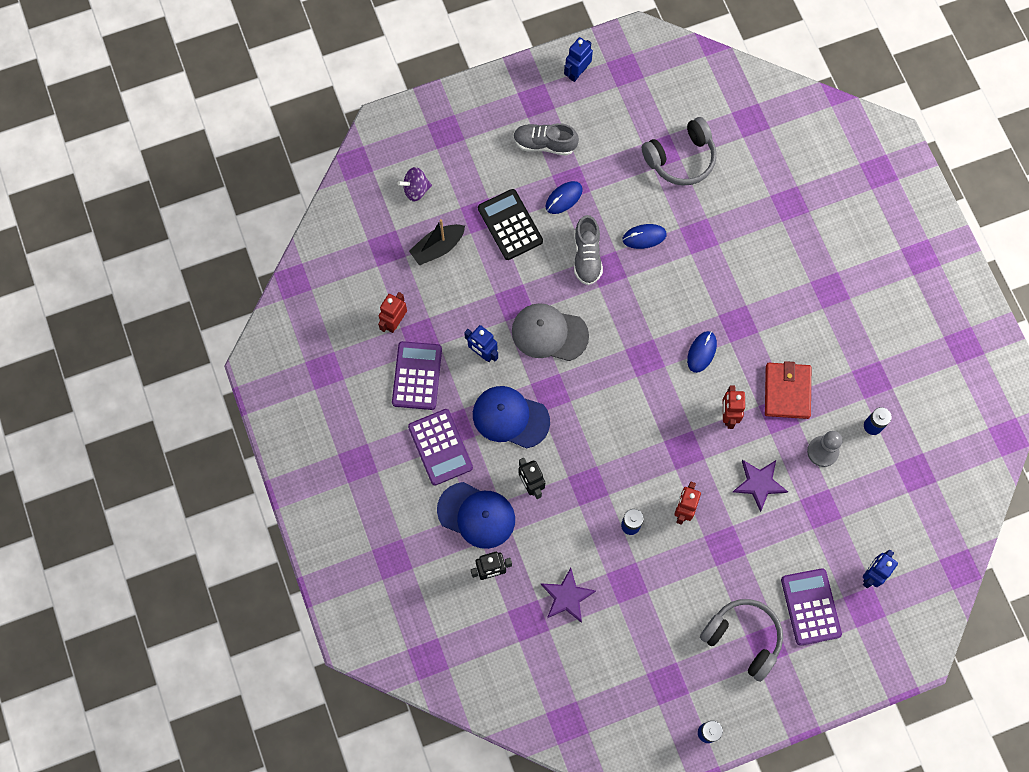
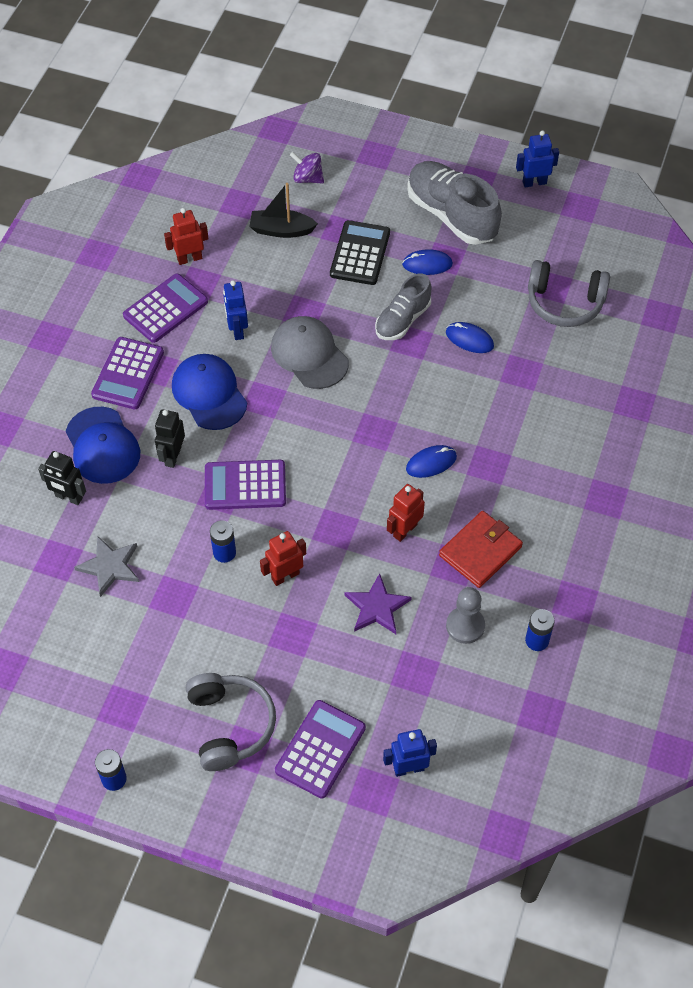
camera: 40 degrees right, 15 degrees down
grey shoe [513,123,579,156] -> grey shoe [407,161,502,245], size x1.62
purple star [541,568,596,623] -> grey star [74,536,139,597]
none -> purple calculator [205,460,286,510]

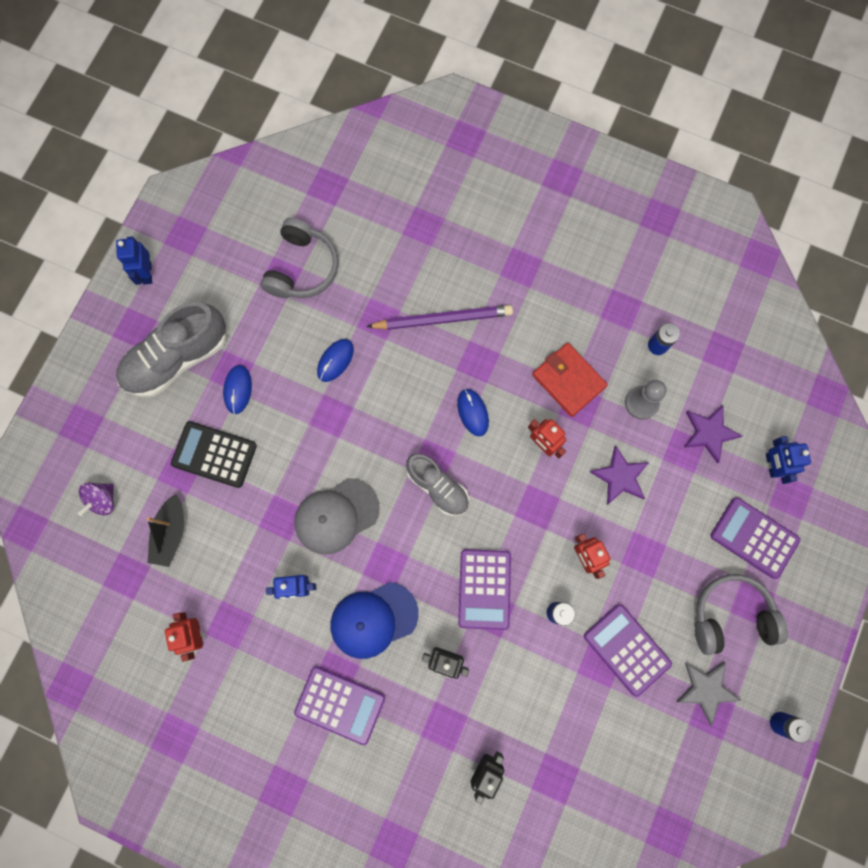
camera: 85 degrees left, 20 degrees up
blue cap [66,407,140,484] -> none
grey star [74,536,139,597] -> grey star moved to [676,662,742,726]
purple calculator [123,274,208,343] -> purple calculator moved to [584,604,672,697]
grey shoe [375,273,432,340] -> grey shoe moved to [406,453,469,516]
none -> purple pencil [366,305,513,330]
none -> purple star [683,405,742,463]

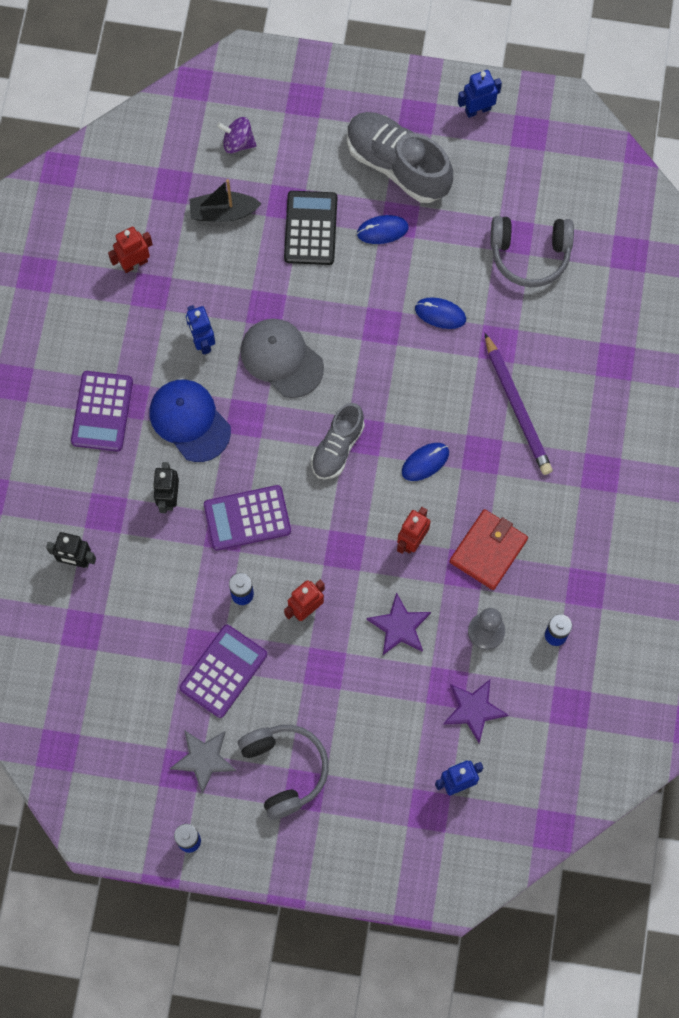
camera: 75 degrees right, 5 degrees down
purple calculator [711,497,800,579] -> none

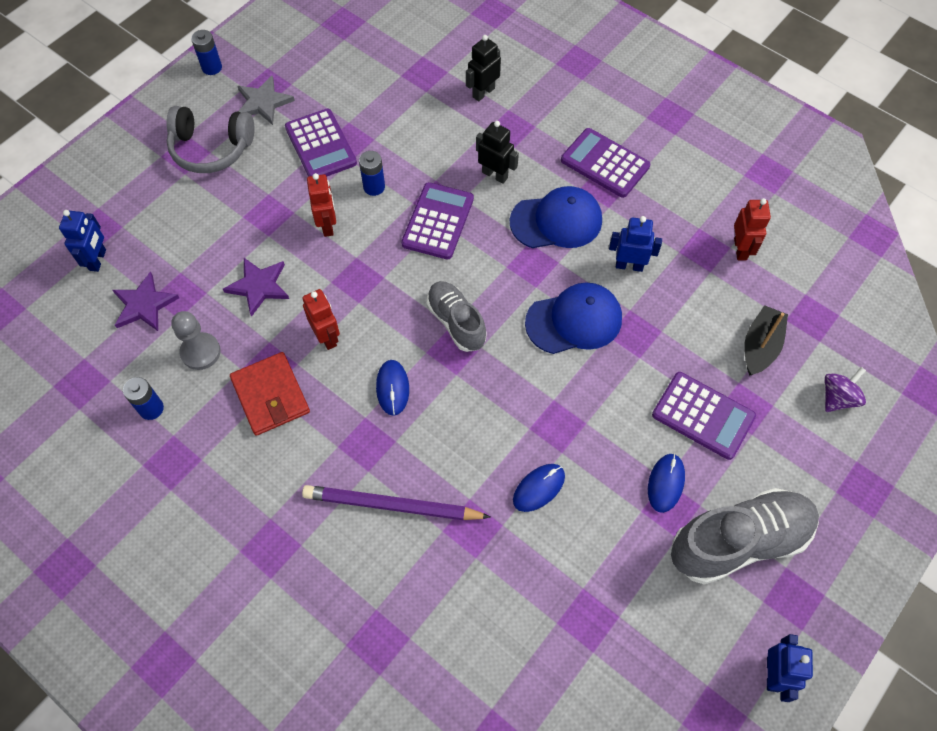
camera: 120 degrees right, 10 degrees down
grey cap [240,319,324,398] -> blue cap [525,282,622,354]
black calculator [284,191,337,265] -> purple calculator [652,372,756,460]
grey headphones [490,216,574,287] -> none

